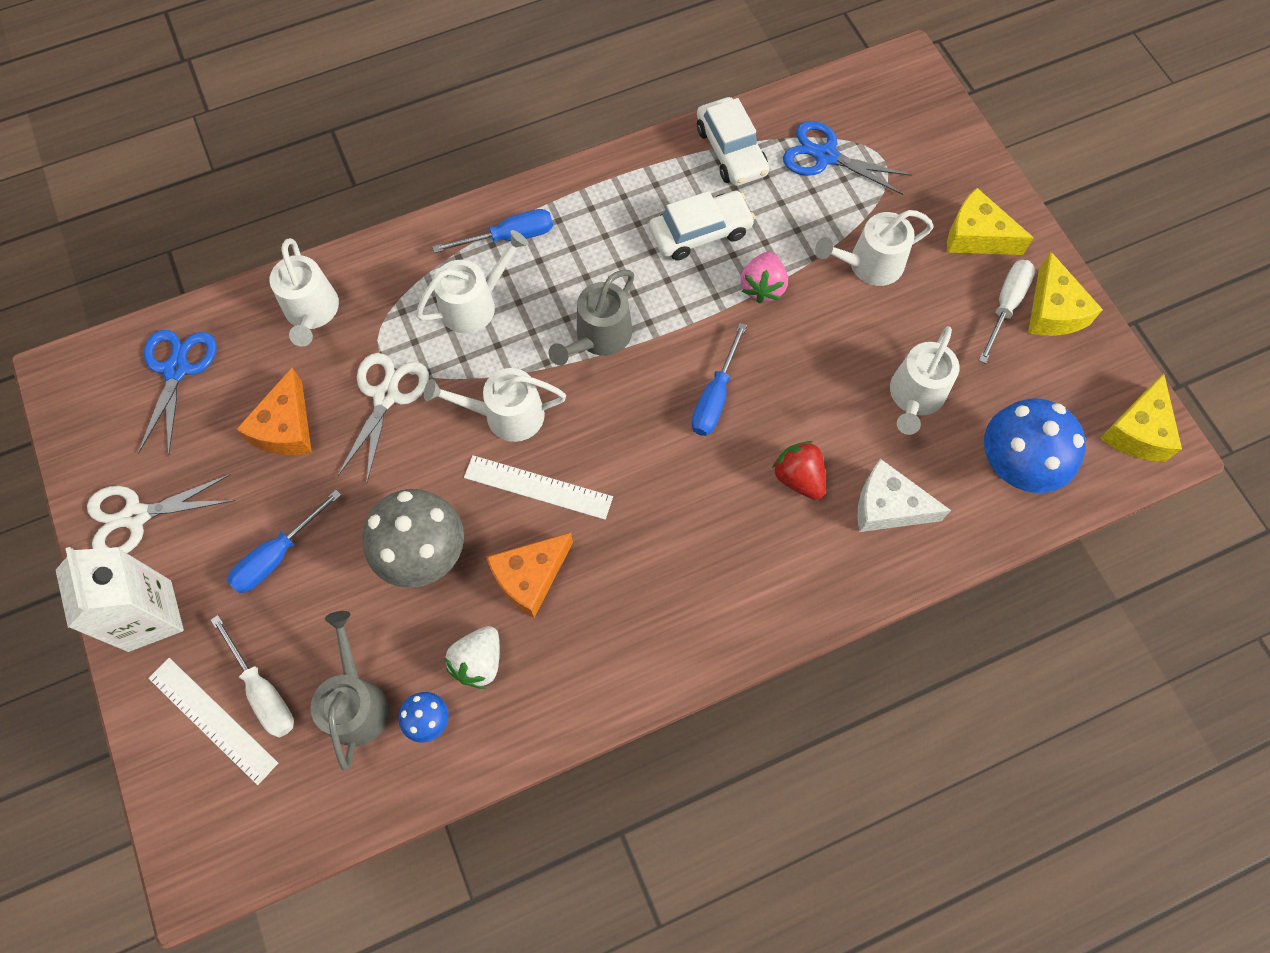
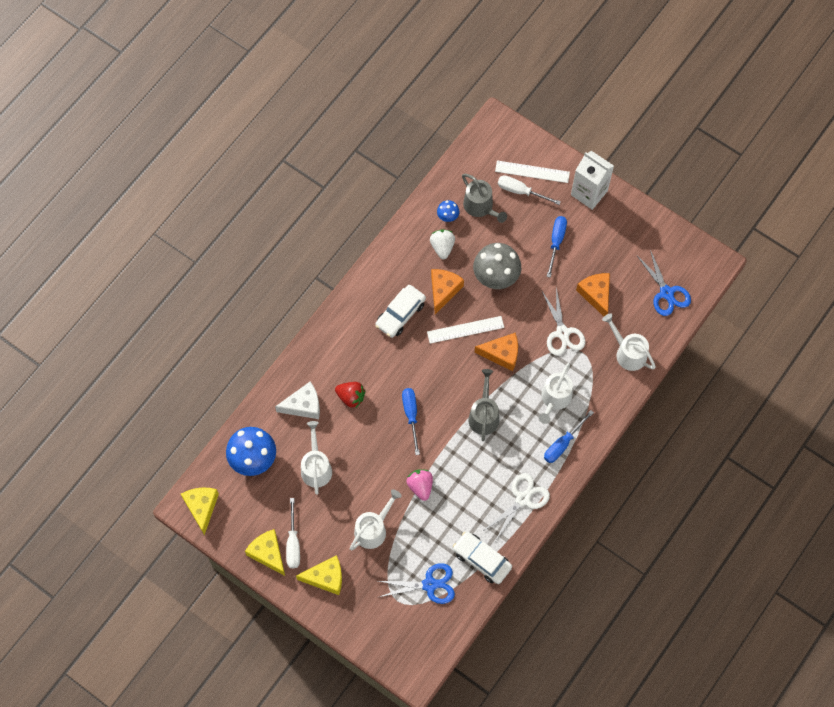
camera: 150 degrees right, 0 degrees up
white scissors [87,474,235,553] -> white scissors moved to [483,473,550,540]
white watering can [424,368,566,442] -> orange cheese [474,333,518,371]
white car [649,191,755,261] -> white car moved to [375,285,426,338]

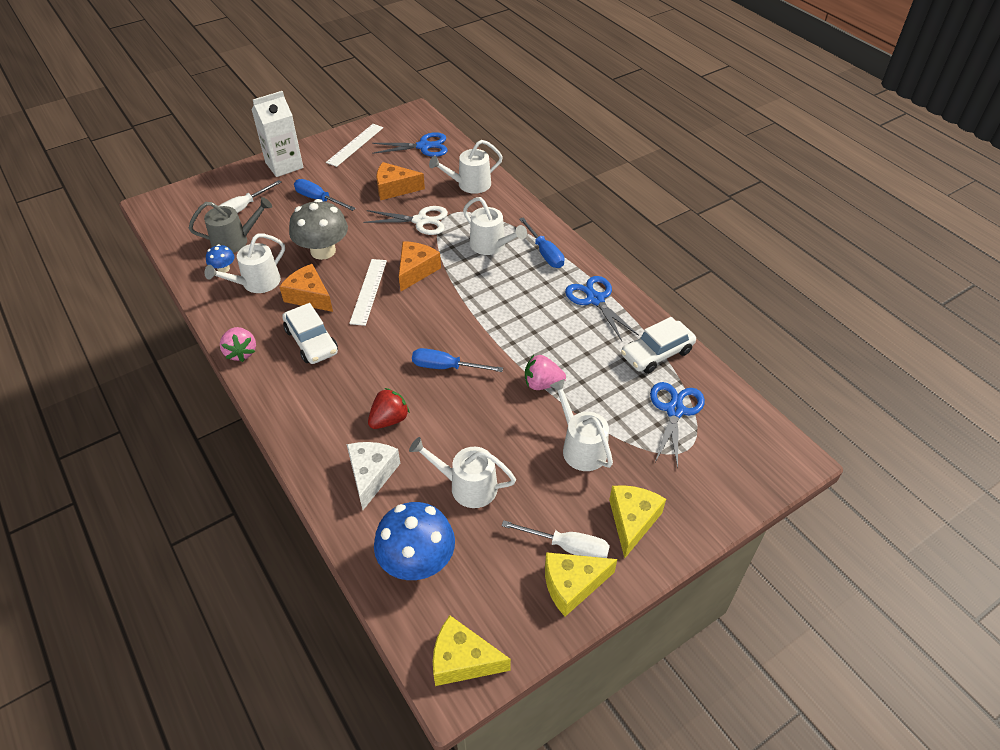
camera: 70 degrees left, 20 degrees down
white strawberry [430,229,455,259] -> white watering can [204,234,285,293]
grey watering can [468,369,499,441] -> none
white scissors [483,473,550,540] -> blue scissors [565,276,639,341]
white ruler [495,160,570,183] -> white ruler moved to [326,124,383,167]
none -> pink strawberry [220,327,256,362]

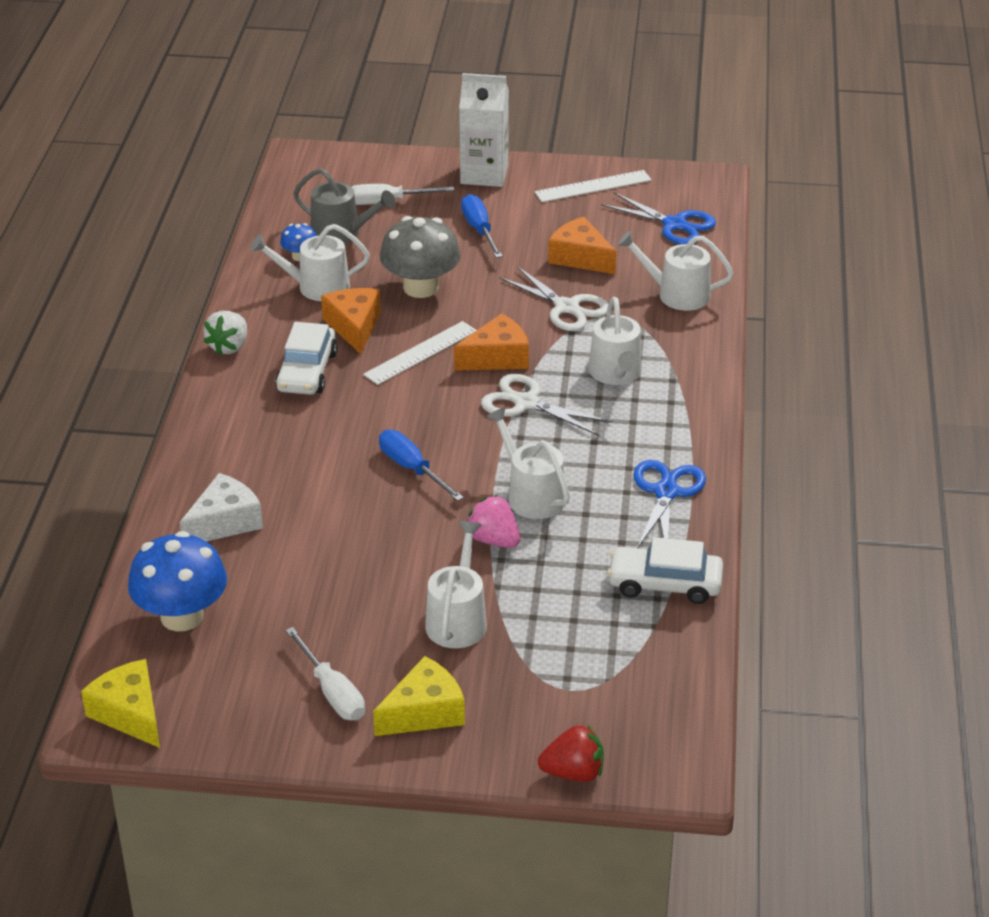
camera: 40 degrees right, 10 degrees down
pink strawberry [220,327,256,362] -> white strawberry [203,311,247,355]
red strawberry [368,388,410,429] -> red strawberry moved to [538,725,604,782]
white watering can [409,437,516,508] -> white watering can moved to [486,407,570,519]
blue screwdriver [519,217,565,268] -> none
yellow cheese [545,552,618,617] -> none
blue scissors [650,382,705,468] -> none
none -> white scissors [481,374,612,436]

